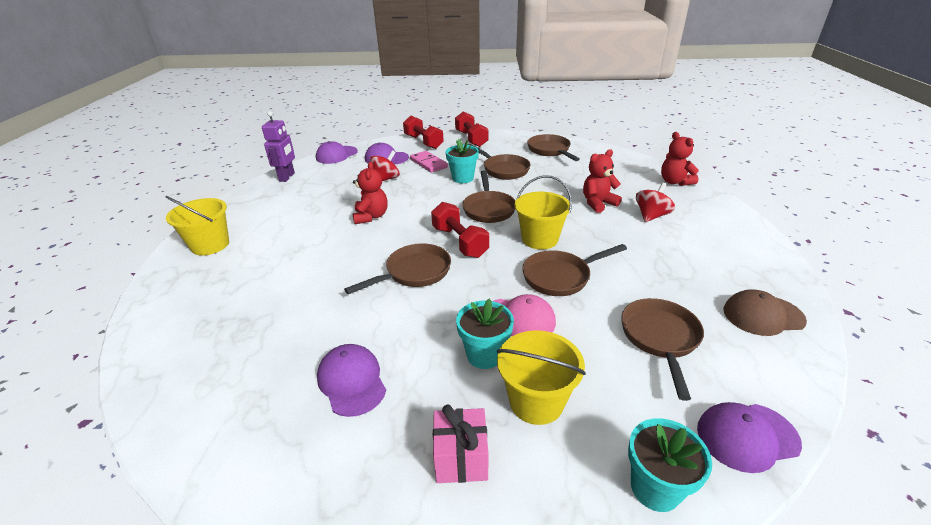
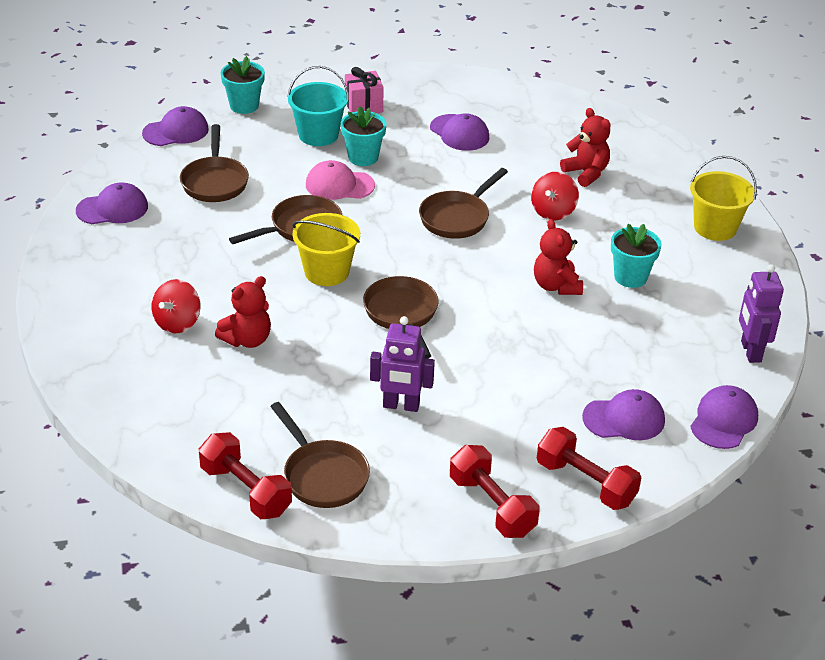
camera: 165 degrees right, 5 degrees up
red spinning top [370,150,400,181] -> red spinning top moved to [531,172,579,220]
pink domino [410,151,448,173] -> none
red dumbbell [431,202,489,258] -> red dumbbell moved to [199,432,292,519]
turquoise flower pot [446,139,479,183] -> turquoise flower pot moved to [611,224,662,288]
brown pan [468,144,531,180] -> purple robot [370,316,435,412]
yellow bucket [497,331,586,425] -> turquoise bucket [287,66,349,146]
red teddy bear [661,132,699,186] -> red teddy bear moved to [560,108,611,187]
brown cap [723,289,807,336] -> purple cap [76,182,148,224]

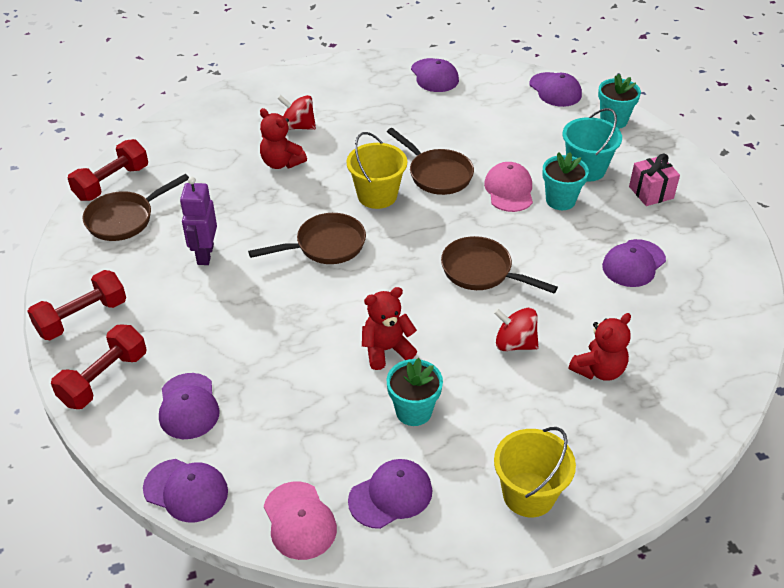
camera: 85 degrees right, 5 degrees up
brown pan [180,124,249,202] -> none
purple robot [739,264,784,363] -> pink cap [264,481,337,560]
none -> purple cap [348,459,432,529]

